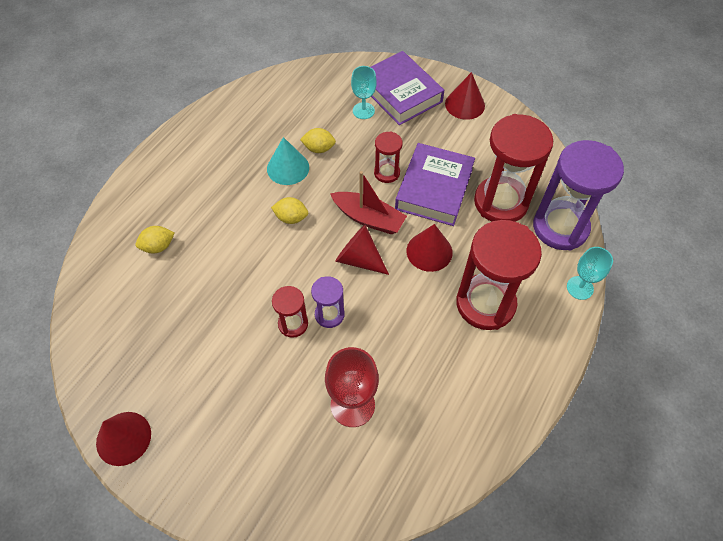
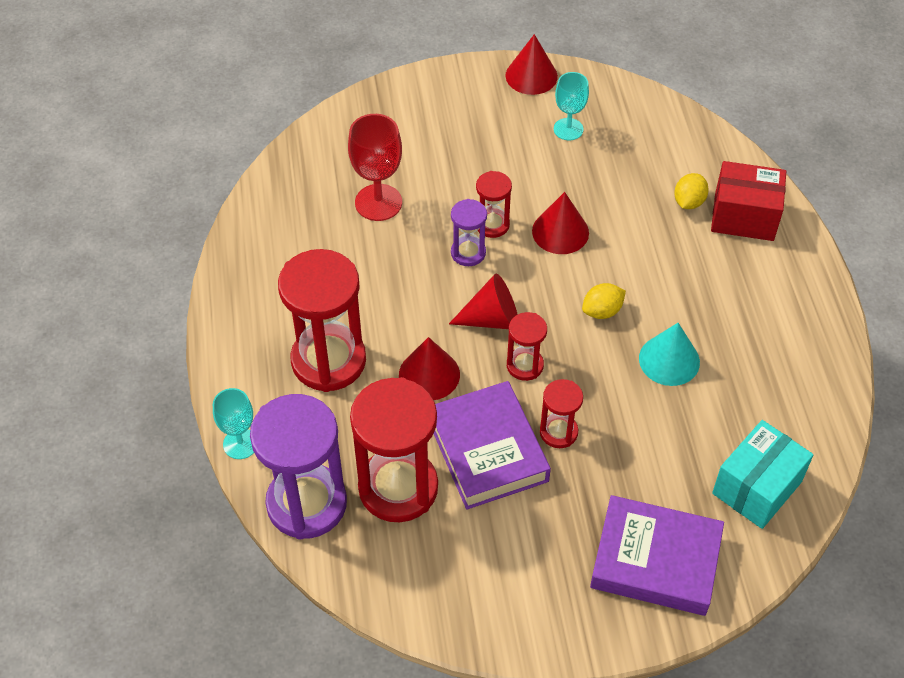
camera: 140 degrees right, 5 degrees down
yellow lemon [300,128,336,153] -> none
red boat [330,171,407,234] -> red hourglass [507,312,547,381]
turquoise goblet [351,66,377,119] -> turquoise goblet moved to [554,72,589,140]
red cone [445,72,485,120] -> red cone moved to [532,192,589,254]
none -> red box [711,161,786,241]
none -> turquoise box [712,420,814,529]

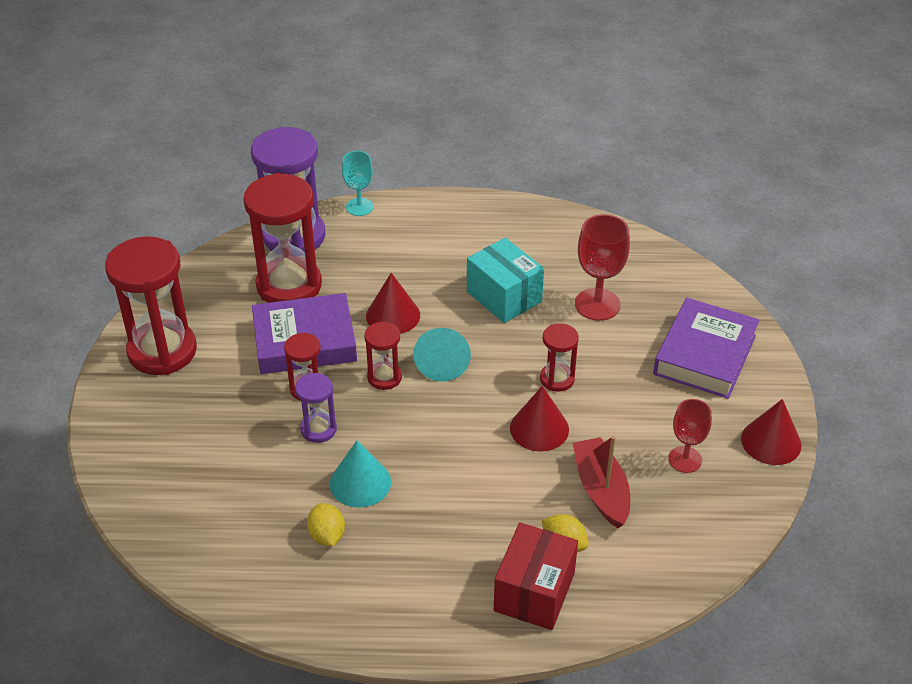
camera: 100 degrees right, 10 degrees down
red hourglass [278,249,366,392] -> red hourglass moved to [105,236,197,375]
red cone [449,273,518,329] -> turquoise cone [413,328,471,381]
purple hourglass [451,199,487,266] -> purple hourglass moved to [295,373,337,443]
turquoise goblet [554,72,589,140] -> red goblet [668,399,712,473]
yellow lemon [582,283,626,319] -> yellow lemon moved to [307,503,345,546]
purple book [590,495,724,616] -> purple book moved to [653,298,760,399]
turquoise box [712,420,814,529] -> turquoise box moved to [467,238,544,323]
none -> red boat [573,436,630,528]

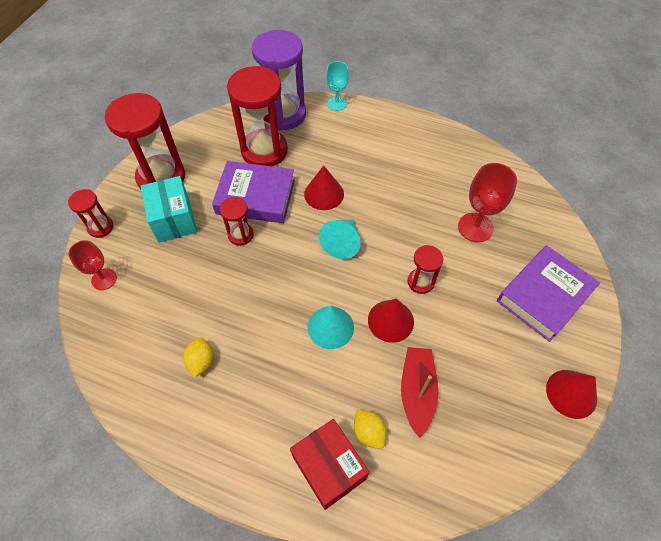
camera: 20 degrees right, 15 degrees up
purple hourglass [295,373,337,443] -> none
turquoise cone [330,440,391,507] -> turquoise cone moved to [308,306,354,349]
red hourglass [364,321,402,390] -> red hourglass moved to [68,189,113,238]
turquoise box [467,238,544,323] -> turquoise box moved to [140,176,197,243]
red box [494,522,578,630] -> red box turned 75 degrees counterclockwise [290,419,369,510]
red goblet [668,399,712,473] -> red goblet moved to [68,240,117,290]

